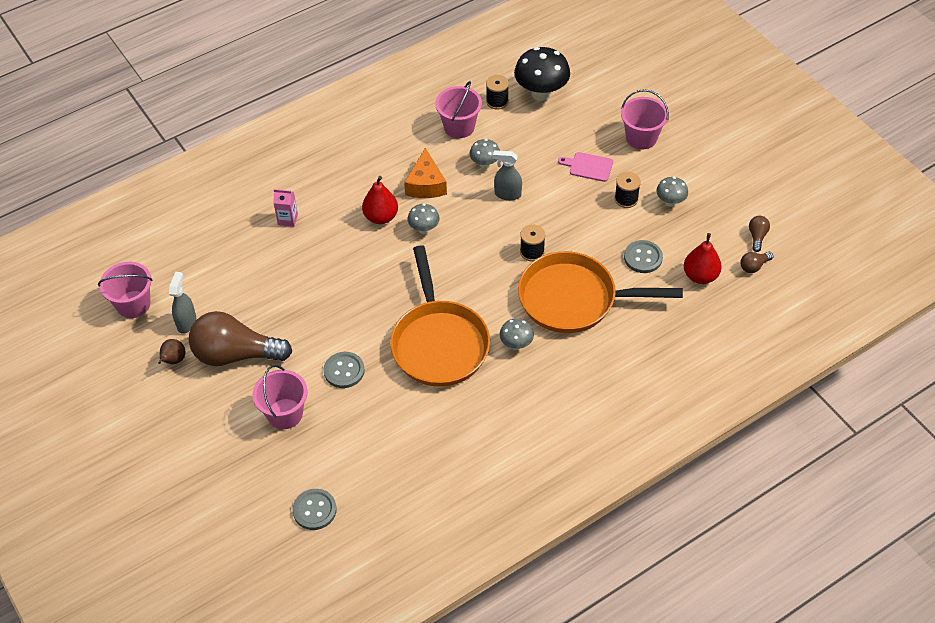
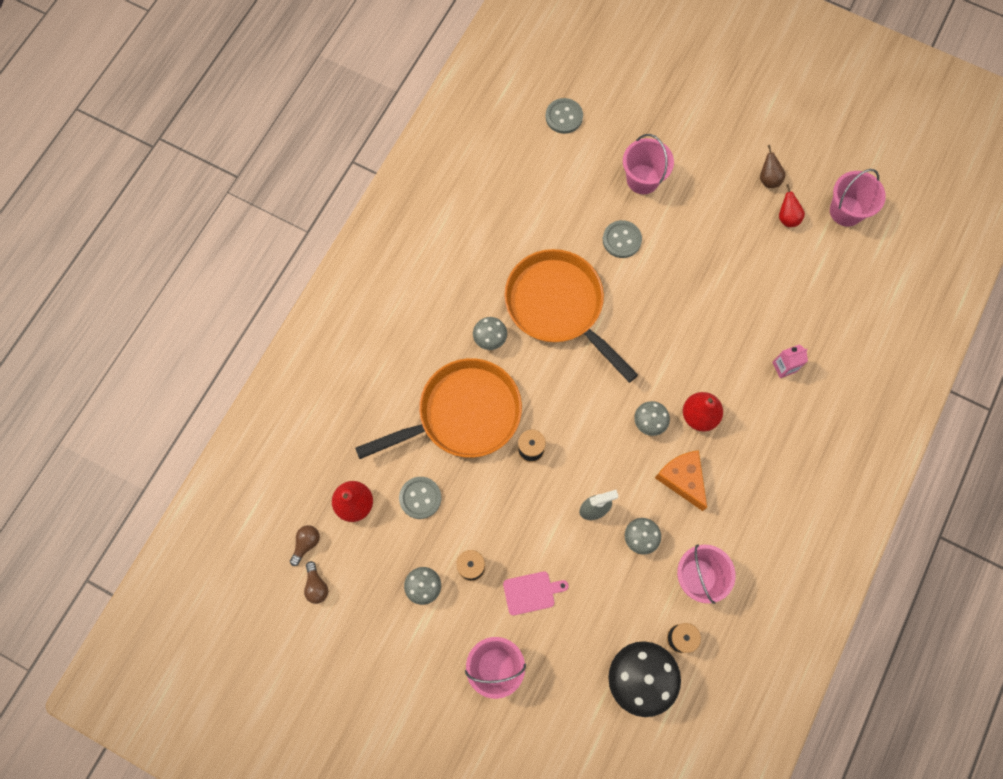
camera: 150 degrees right, 20 degrees up
grey spray bottle [169,272,196,334] -> red pear [779,184,805,227]
brown light bulb [189,311,292,366] -> none

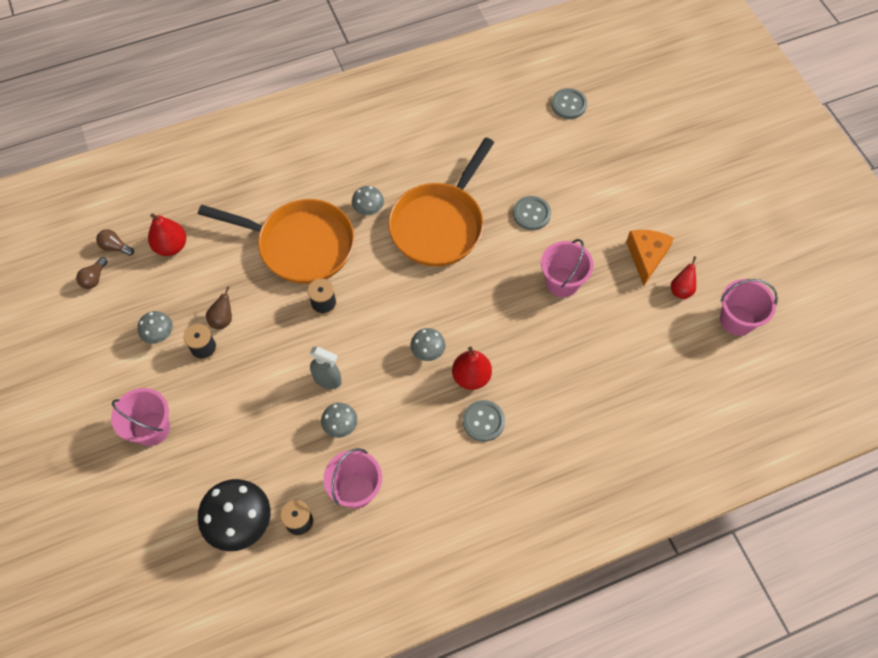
camera: 40 degrees right, 10 degrees down
brown light bulb [290,525,320,566] -> brown light bulb turned 135 degrees counterclockwise [96,229,134,256]
grey button [399,477,441,519] -> grey button moved to [463,400,505,442]
pink cutting board [503,571,569,615] -> none
orange pan [504,249,638,383] -> orange pan turned 150 degrees counterclockwise [388,137,494,267]
pink bucket [623,134,674,194] -> pink bucket moved to [541,239,594,297]
orange cheese [655,450,707,511] -> orange cheese moved to [626,230,674,286]
brown pear [760,145,786,188] -> brown pear moved to [206,286,232,330]
pink carton [772,344,808,378] -> none

